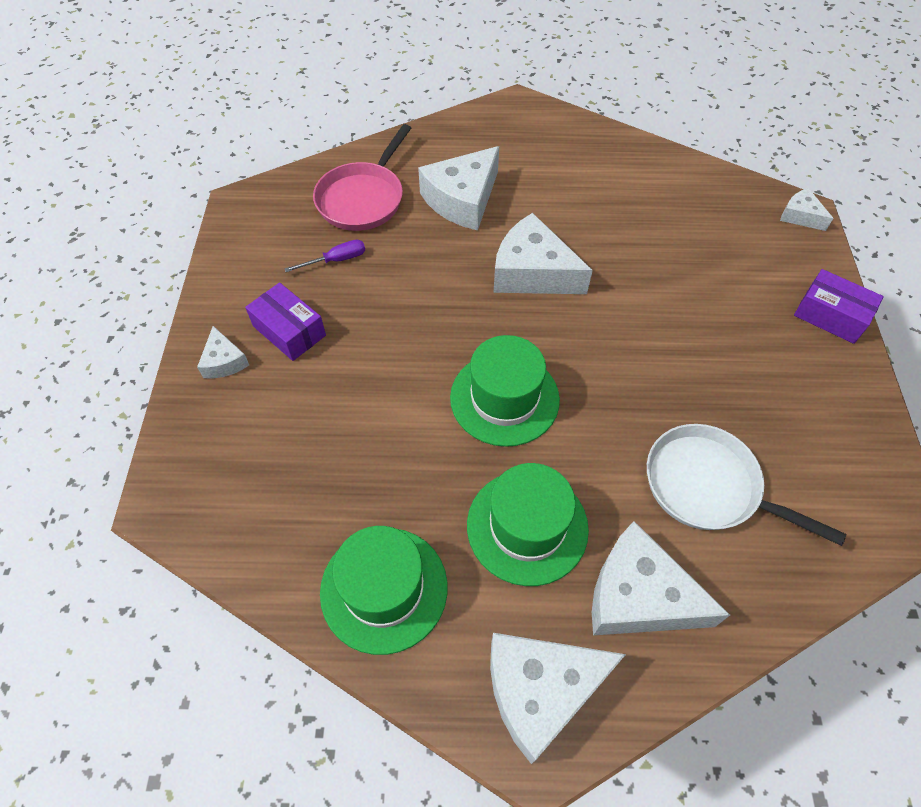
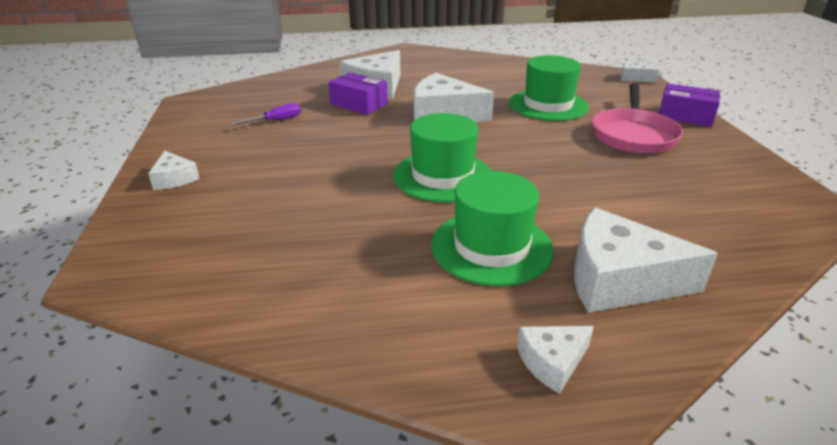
camera: 10 degrees left, 25 degrees down
purple box [245,282,326,361] -> purple box moved to [329,73,388,115]
pink pan [313,124,411,231] -> pink pan moved to [592,84,683,154]
green hat [320,526,448,655] -> green hat moved to [509,55,589,121]
white cheese [490,633,626,764] -> white cheese [517,326,594,394], size x0.51
white pan [647,424,846,546] -> none

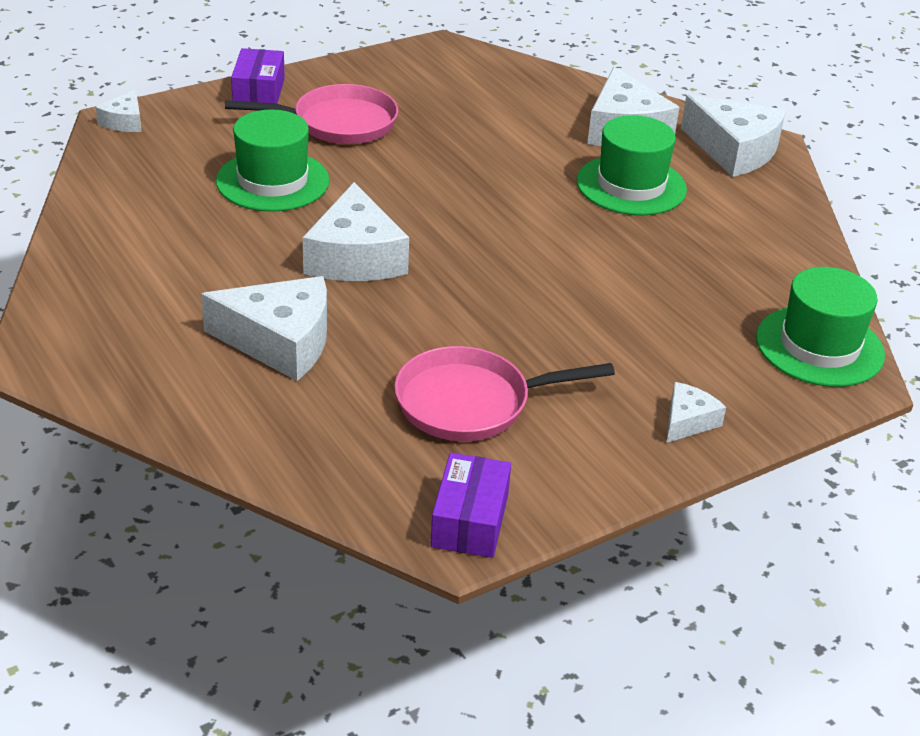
camera: 115 degrees left, 5 degrees up
purple screwdriver [230,103,301,125] -> pink pan [394,346,615,441]
purple box [329,73,388,115] -> purple box moved to [430,453,511,558]
green hat [393,113,491,202] -> green hat moved to [756,267,885,387]
white cheese [517,326,594,394] -> white cheese [681,95,786,177], size x1.96

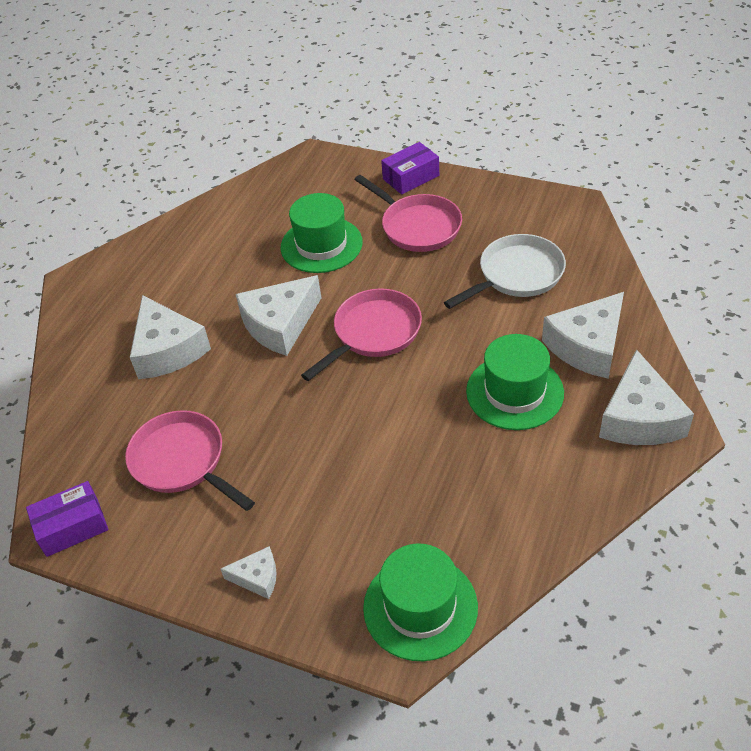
camera: 60 degrees right, 10 degrees up
white cheese [96,89,142,132] -> none
none -> pink pan [301,289,422,381]
none -> white pan [444,234,566,309]

